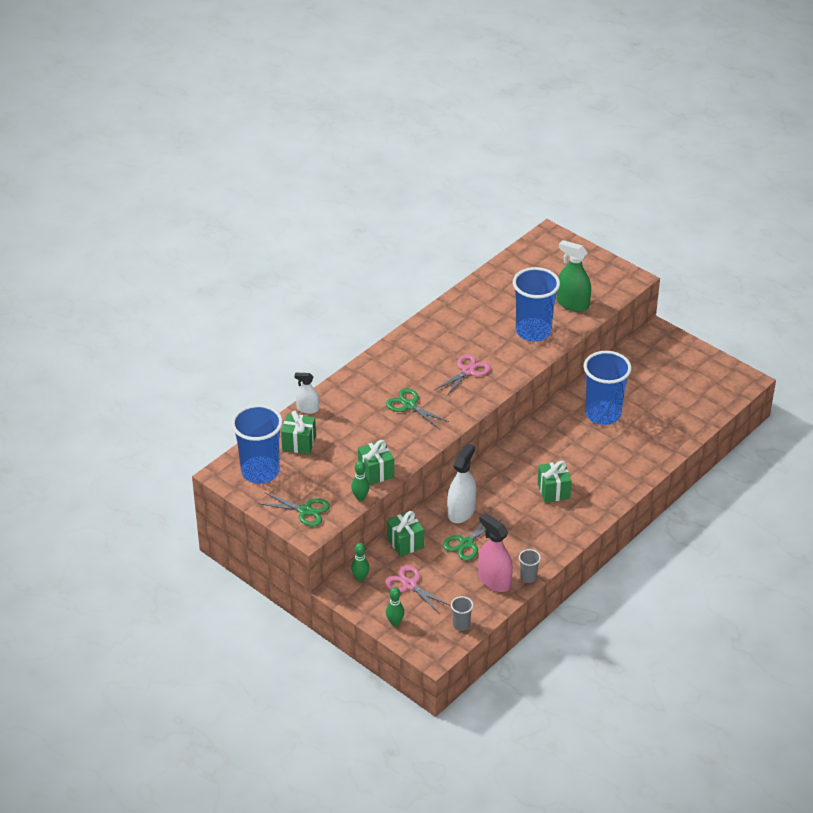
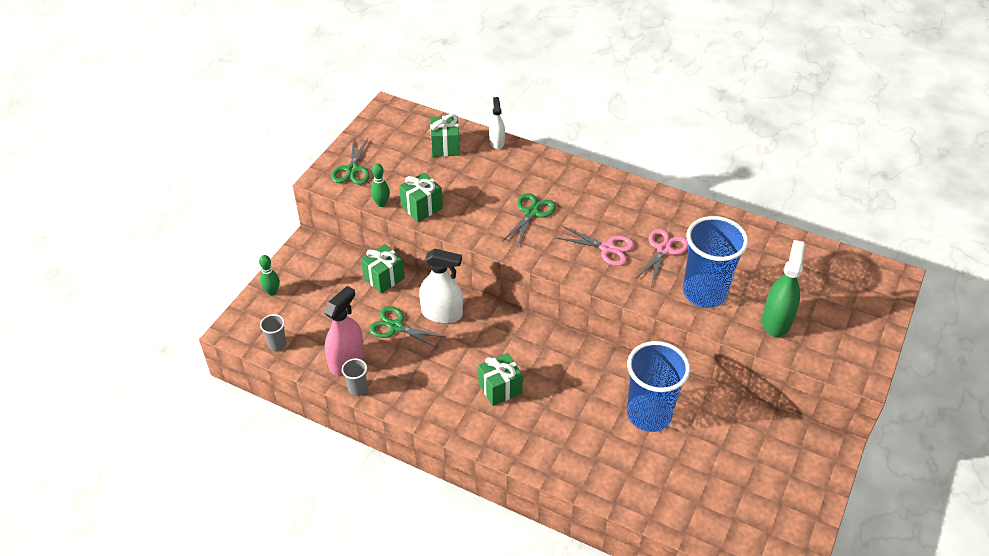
camera: 75 degrees right, 5 degrees up
blue cup [231,404,283,484] -> none
green bowling pin [351,543,369,582] -> none
pink scissors [385,565,449,613] -> pink scissors moved to [635,229,688,286]

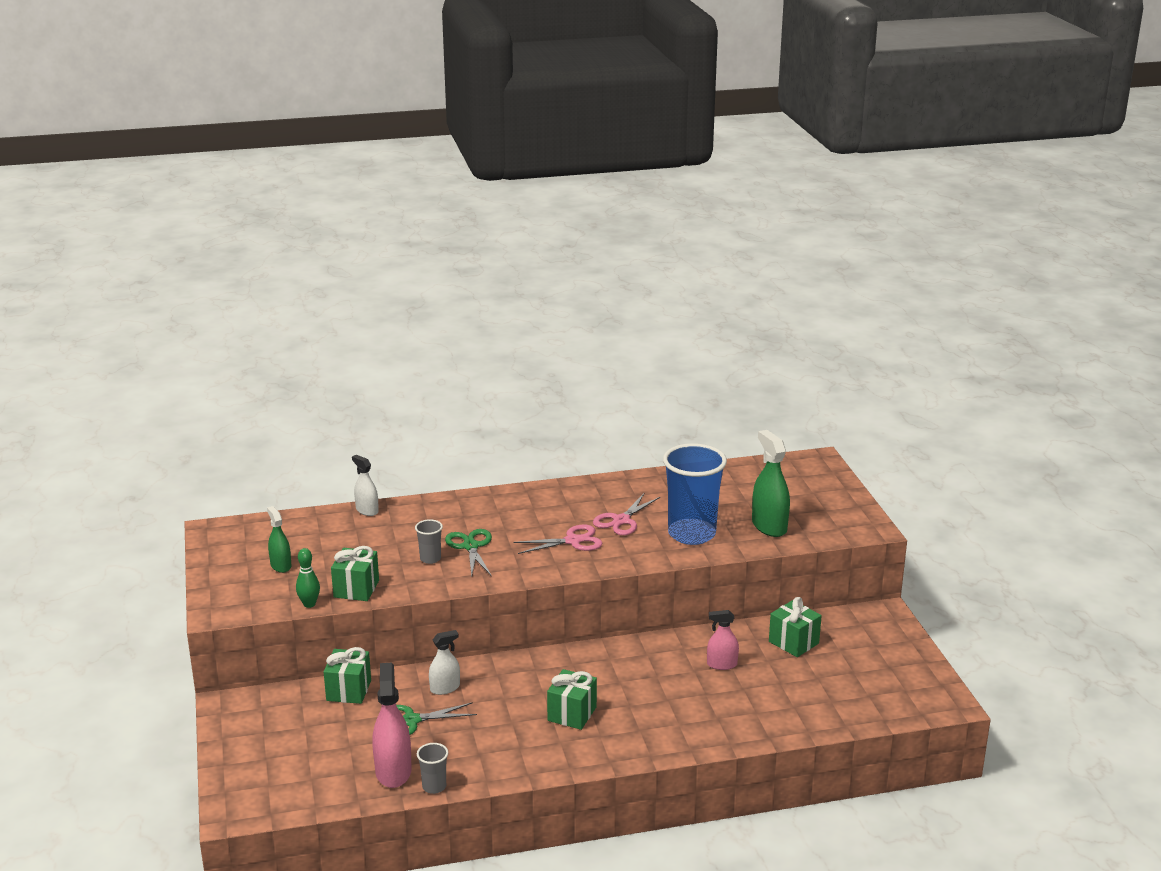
camera: 40 degrees left, 20 degrees down
green bowling pin [259,255,280,296] -> none
grey cup [260,314,287,351] -> grey cup moved to [415,519,443,564]
green scissors [331,137,370,184] -> none
white spray bottle [419,249,463,323] -> white spray bottle [429,630,460,695], size x0.60
green gift [430,114,460,157] -> green gift moved to [769,597,822,657]
blue cup [627,341,690,432] -> pink spray bottle [707,610,739,670]
pink scissors [635,229,688,286] -> pink scissors turned 135 degrees counterclockwise [593,493,660,535]
none -> green spray bottle [267,506,291,573]

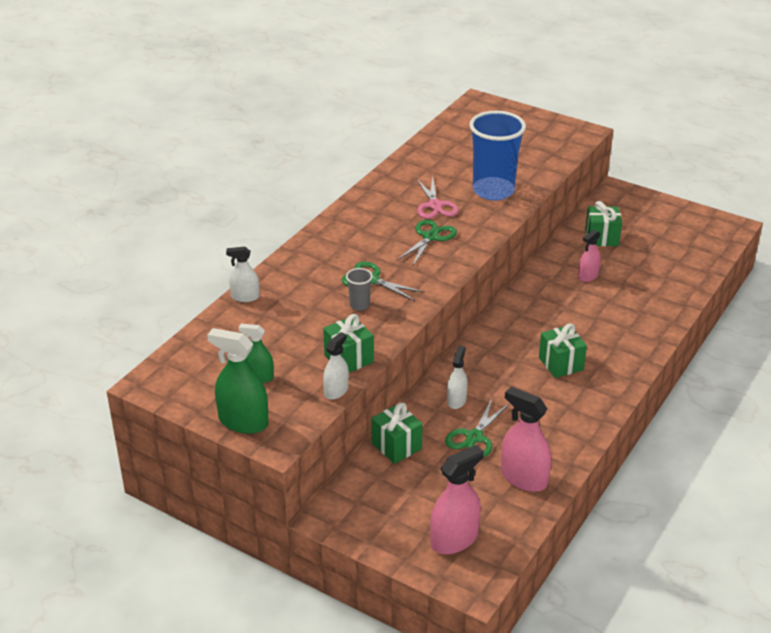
camera: 45 degrees left, 10 degrees up
green bowling pin [296,548,320,608] -> white spray bottle [323,332,349,400]
grey cup [417,743,448,794] -> none
pink scissors [513,524,603,554] -> green scissors [397,219,457,266]
green spray bottle [752,430,790,537] -> green spray bottle moved to [207,328,268,434]
none -> pink spray bottle [430,445,484,554]

